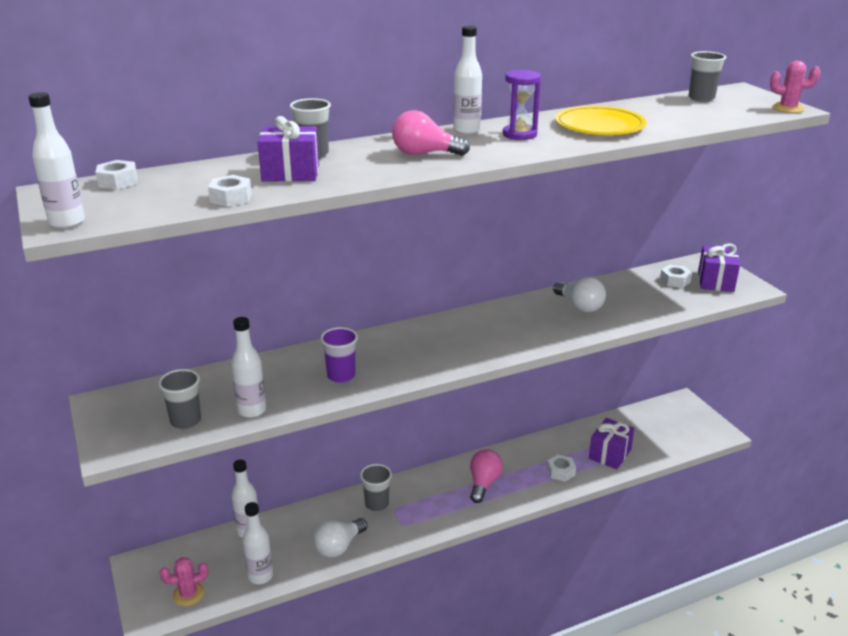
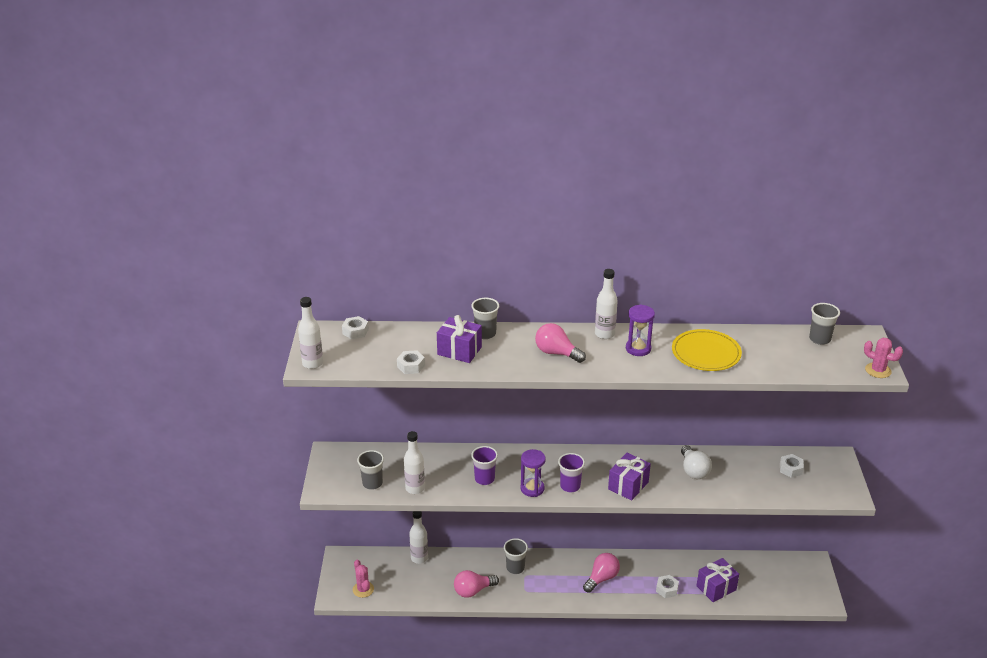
camera: 25 degrees right, 5 degrees up
pink cactus [160,557,208,606] -> pink cactus turned 60 degrees clockwise [353,560,374,598]
white bottle [243,502,273,584] -> none
white light bulb [313,518,368,557] -> pink light bulb [454,570,499,598]
purple gift [698,243,740,292] -> purple gift moved to [608,453,651,501]
none -> purple hourglass [521,449,546,497]
none -> purple cup [558,453,585,492]

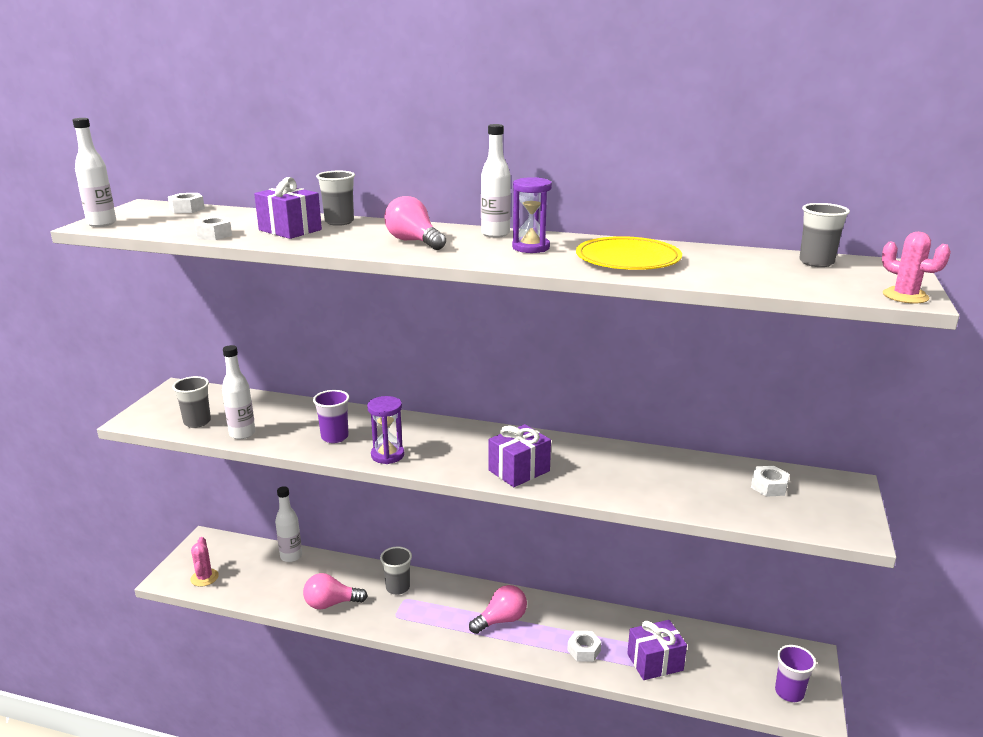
camera: 15 degrees right, 10 degrees down
purple cup [558,453,585,492] -> purple cup moved to [775,645,816,702]
white light bulb [681,445,712,479] -> none

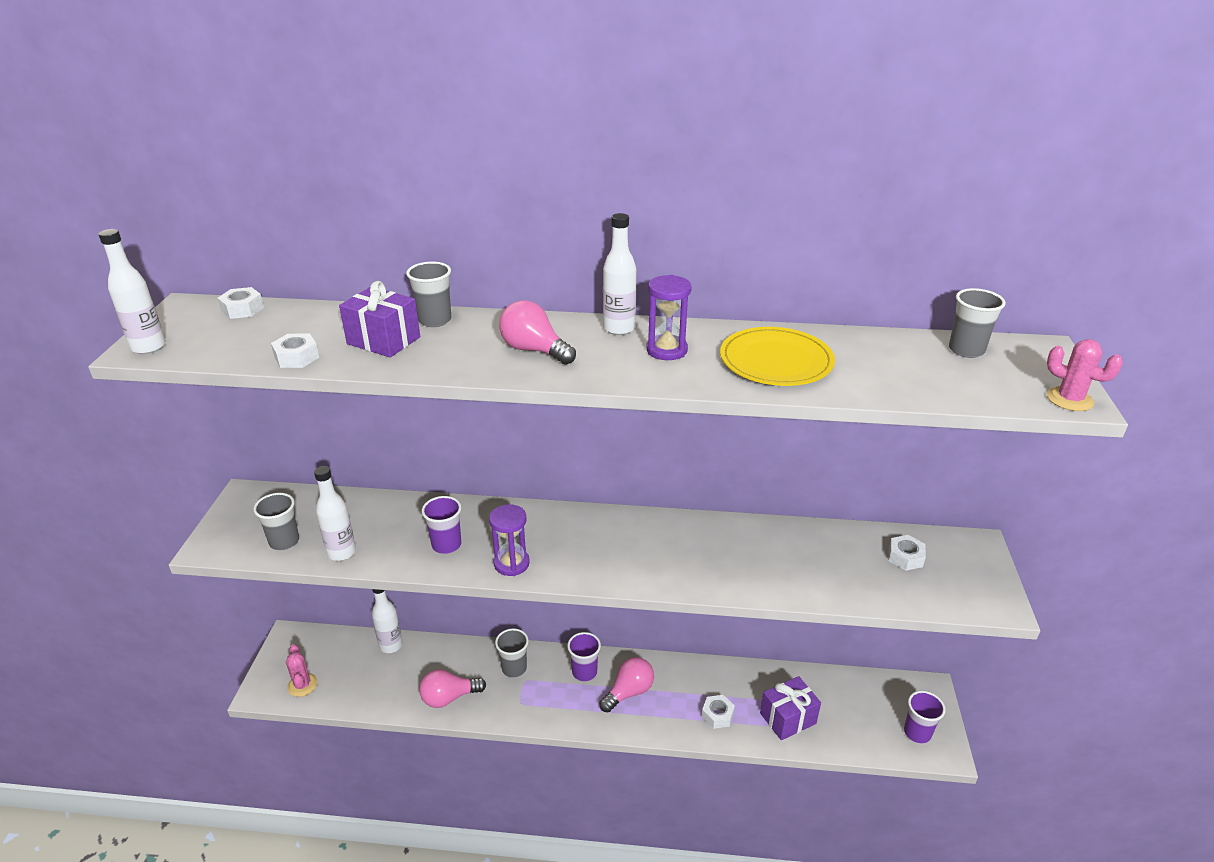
camera: 10 degrees left, 10 degrees up
purple gift [489,424,551,487] -> none
none -> purple cup [567,632,601,681]

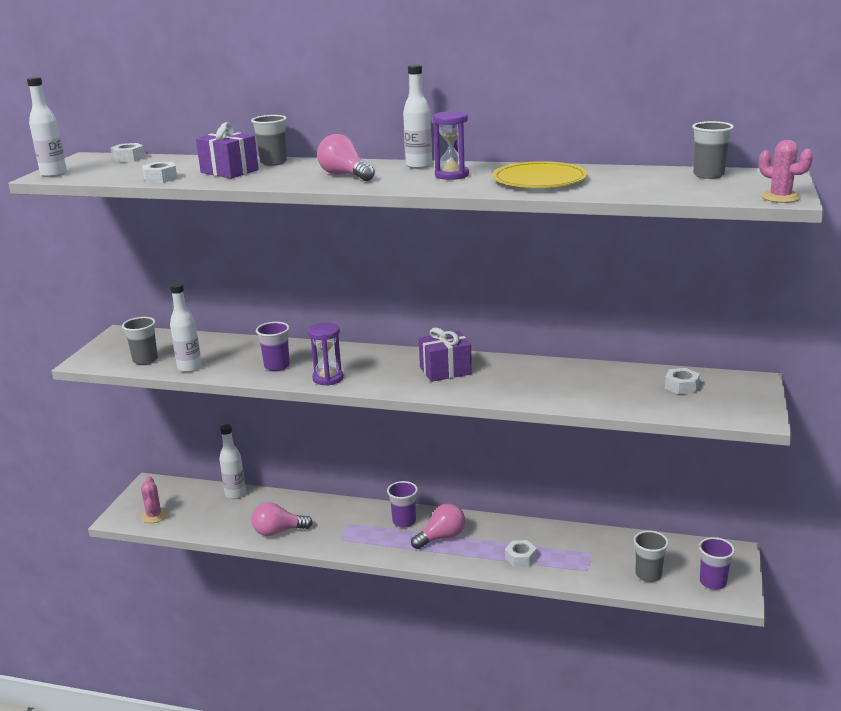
camera: 10 degrees right, 10 degrees down
grey cup [495,628,529,678] -> grey cup moved to [634,530,669,582]
purple gift [760,676,821,740] -> purple gift moved to [419,328,472,382]

